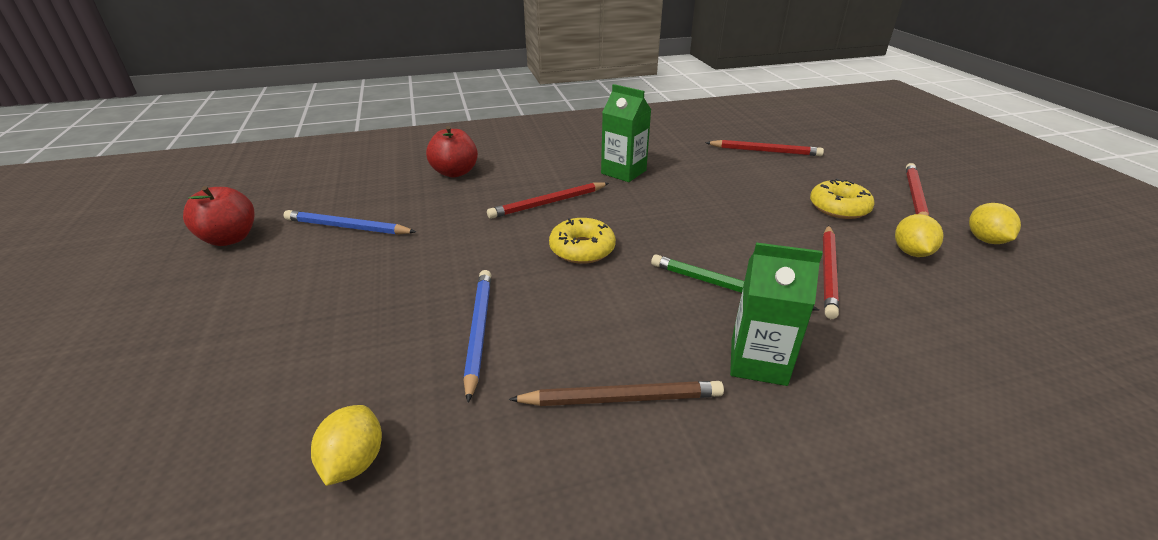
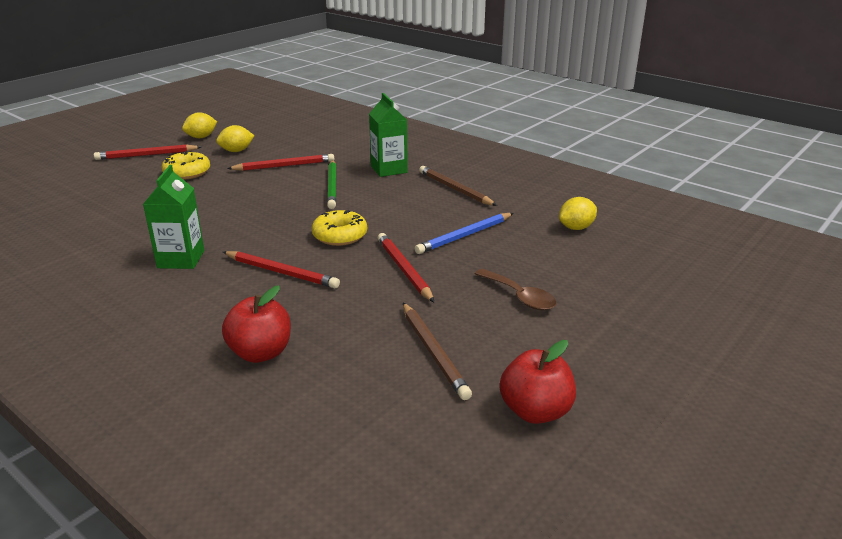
camera: 125 degrees left, 5 degrees down
blue pencil [284,210,416,235] -> brown pencil [403,303,472,400]
red pencil [705,140,824,156] -> red pencil moved to [378,233,434,302]
none -> brown spoon [475,269,557,310]

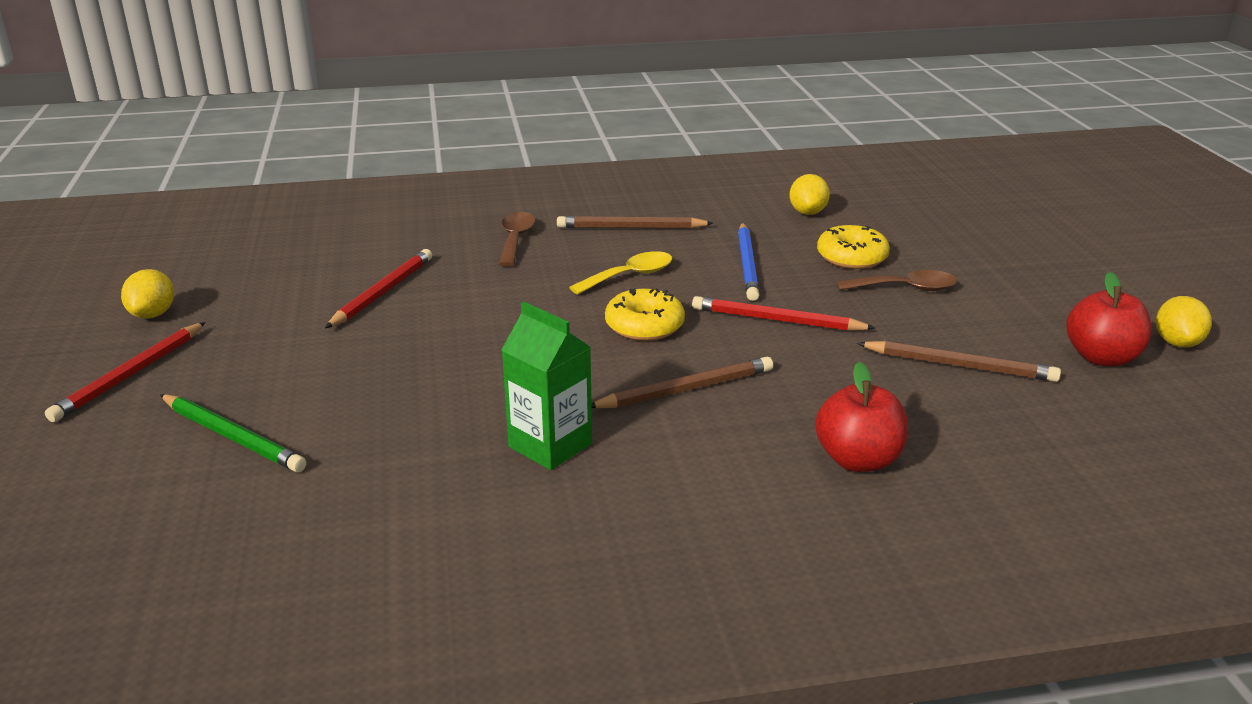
camera: 50 degrees left, 0 degrees up
yellow donut [162,151,210,180] -> yellow donut moved to [817,225,890,269]
yellow lemon [216,125,254,152] -> yellow lemon moved to [1156,296,1212,348]
red pencil [223,251,340,288] -> brown pencil [591,357,773,408]
green pencil [327,160,336,209] -> green pencil moved to [160,394,306,472]
green carton [369,93,408,177] -> brown spoon [499,212,535,267]
none -> yellow spoon [569,251,672,295]

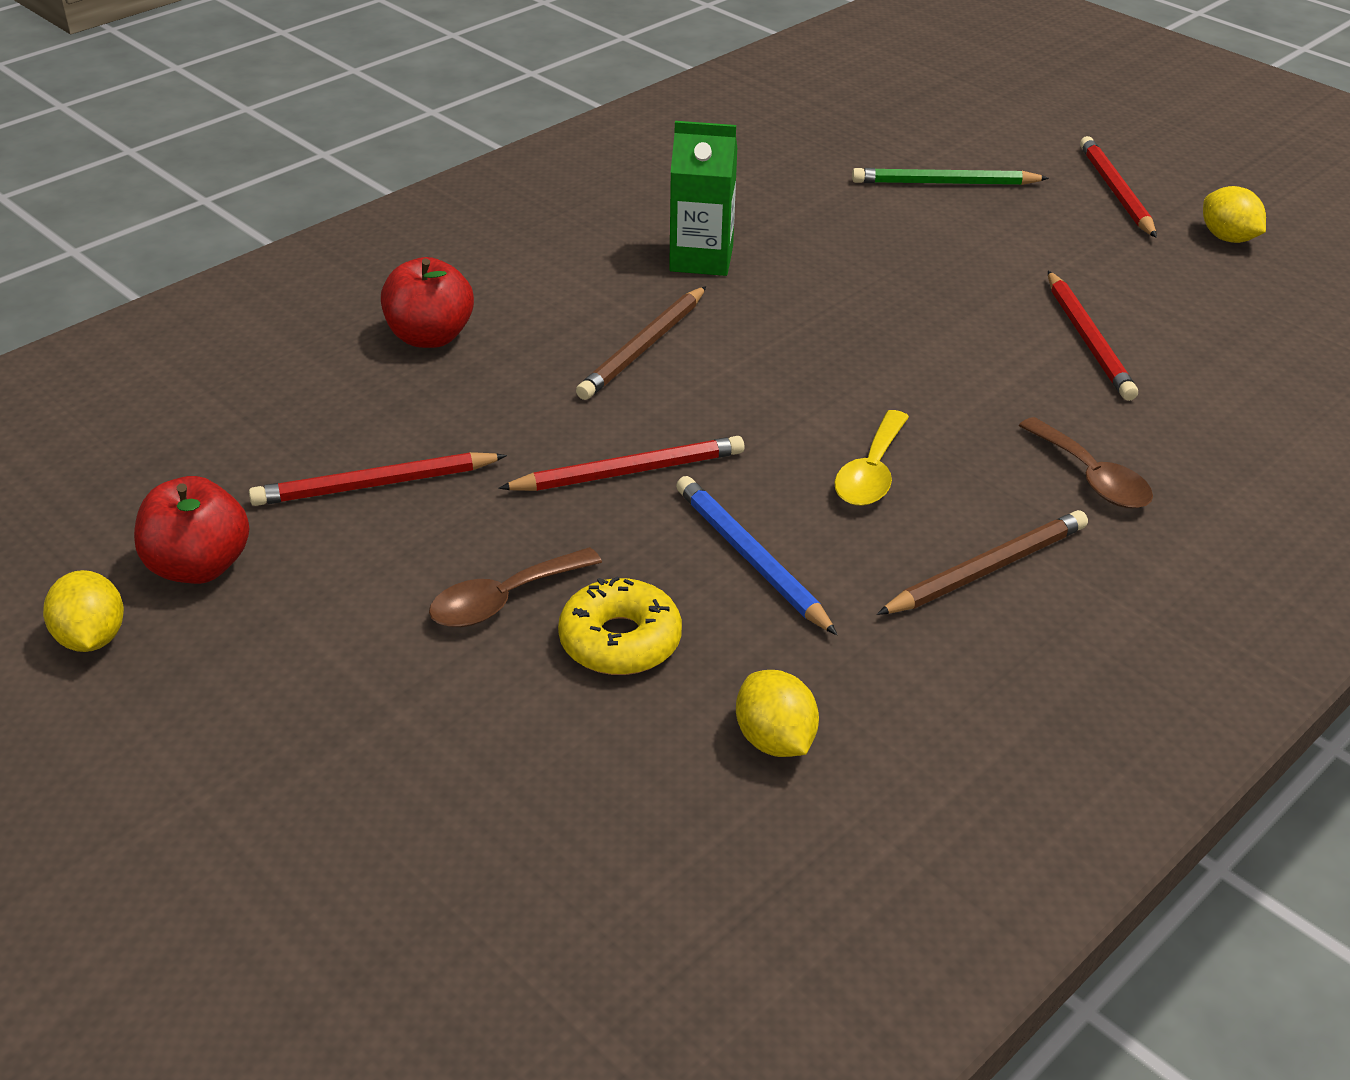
camera: 145 degrees right, 10 degrees up
yellow donut [605,288,685,341] -> none
brown pencil [857,341,1061,382] -> red pencil [249,452,507,506]

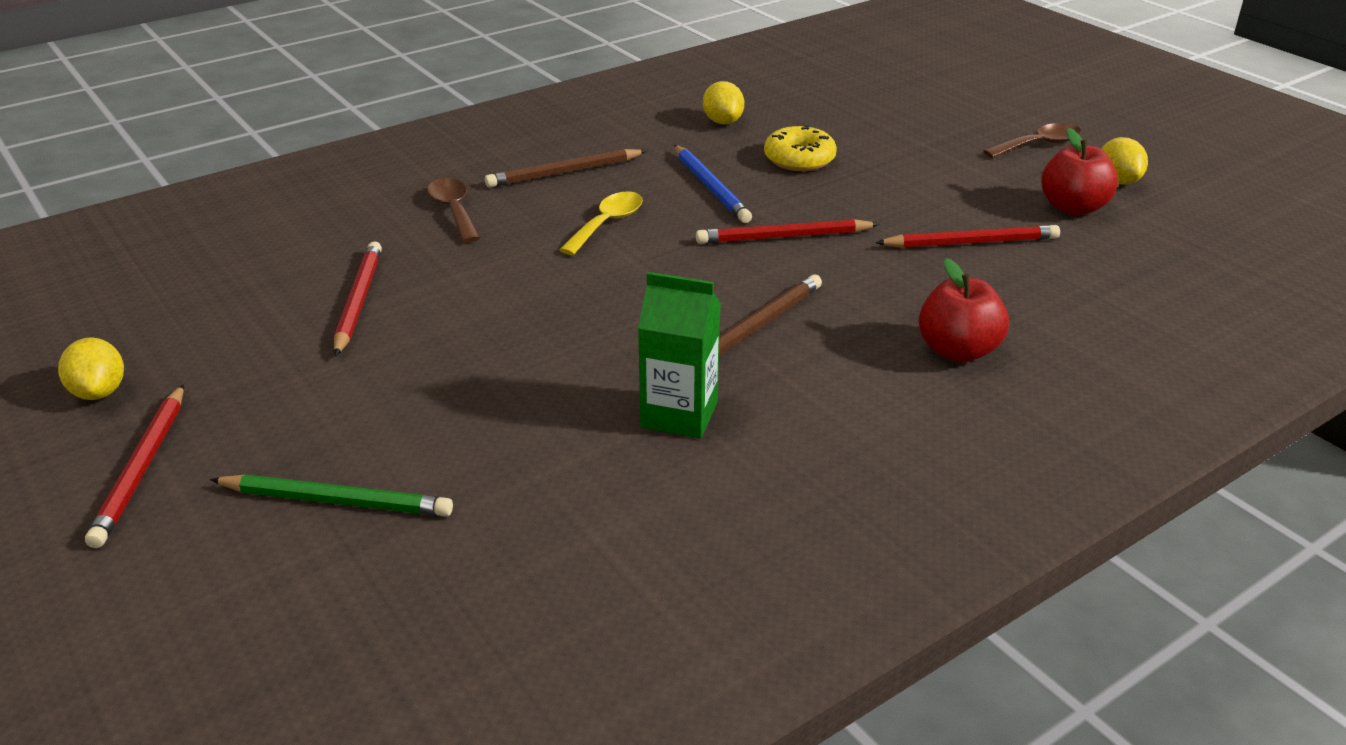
camera: 170 degrees left, 5 degrees down
brown spoon [429,547,602,627] -> brown spoon moved to [983,123,1081,158]

